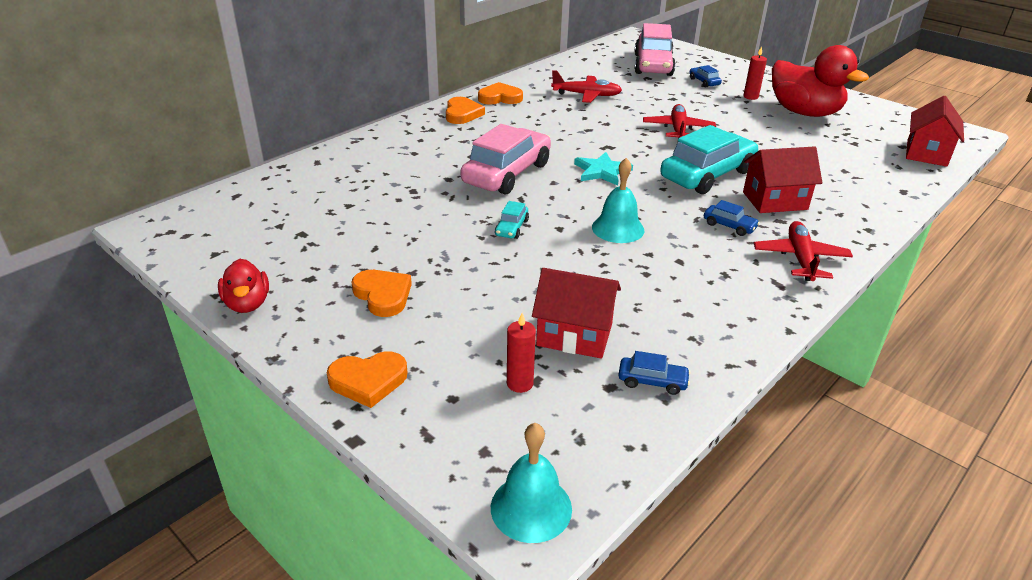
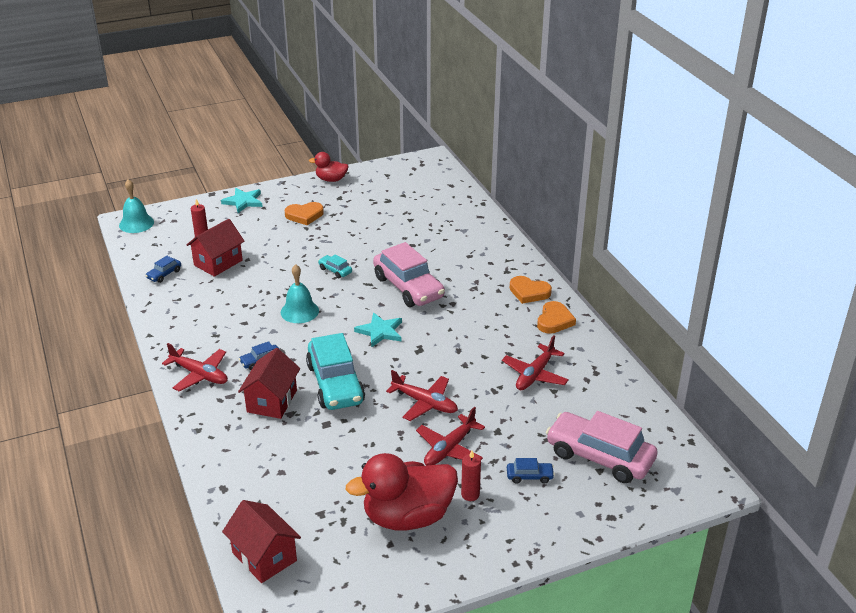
camera: 115 degrees right, 0 degrees up
orange heart [327,351,408,408] -> turquoise star [221,188,263,213]
none -> red plane [416,407,485,466]

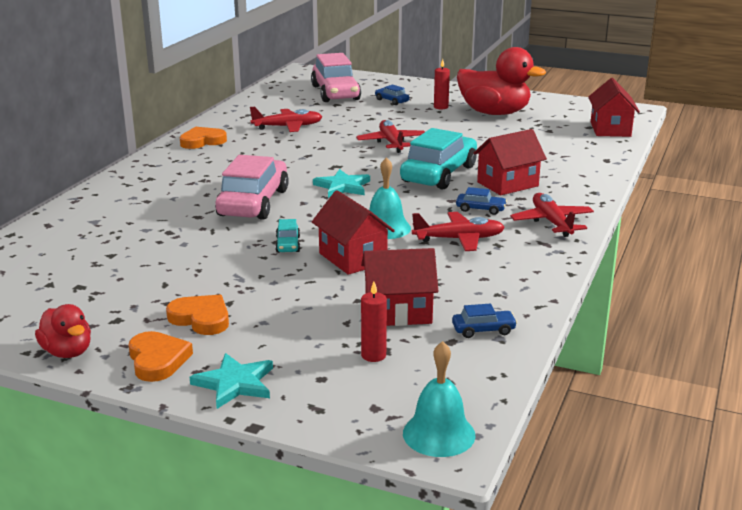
camera: 135 degrees left, 10 degrees down
red plane [416,407,485,466] -> red plane moved to [412,212,505,251]
orange heart [510,276,552,304] -> orange heart moved to [129,331,193,382]
none -> red house [312,190,395,275]

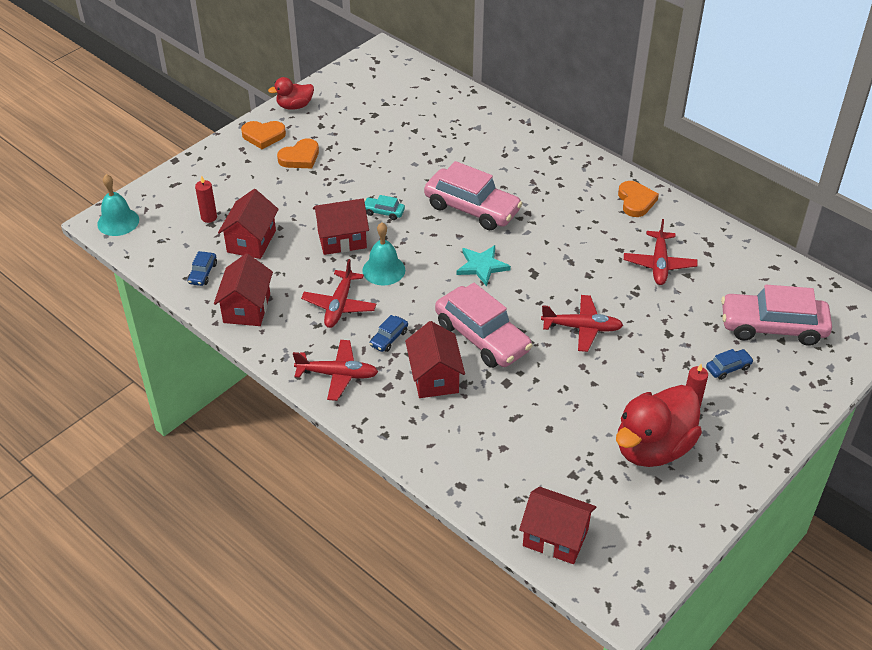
camera: 110 degrees right, 20 degrees up
turquoise star [189,353,273,409] -> none
turquoise car [400,128,477,190] -> pink car [435,283,532,368]
none -> red house [214,253,273,326]

